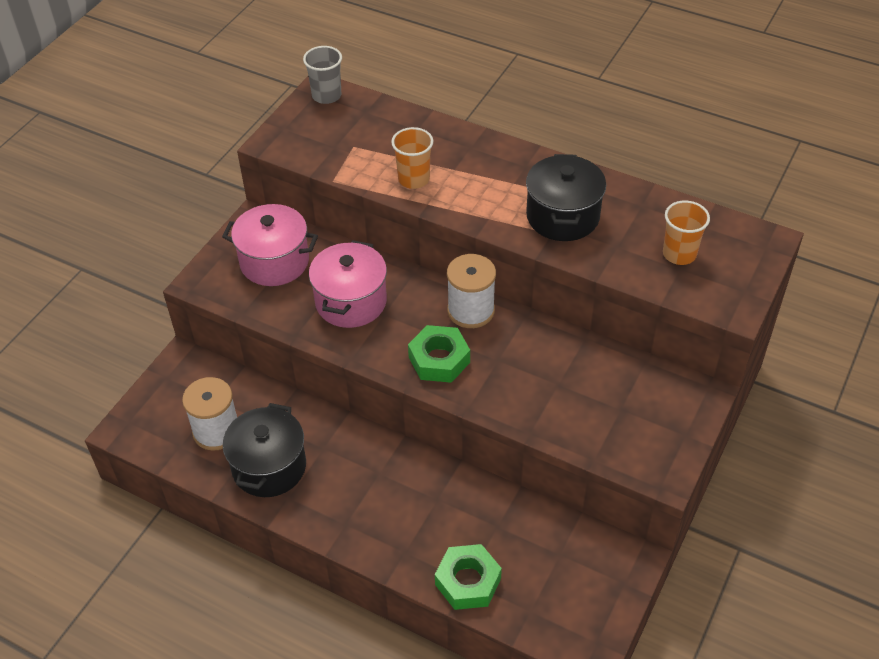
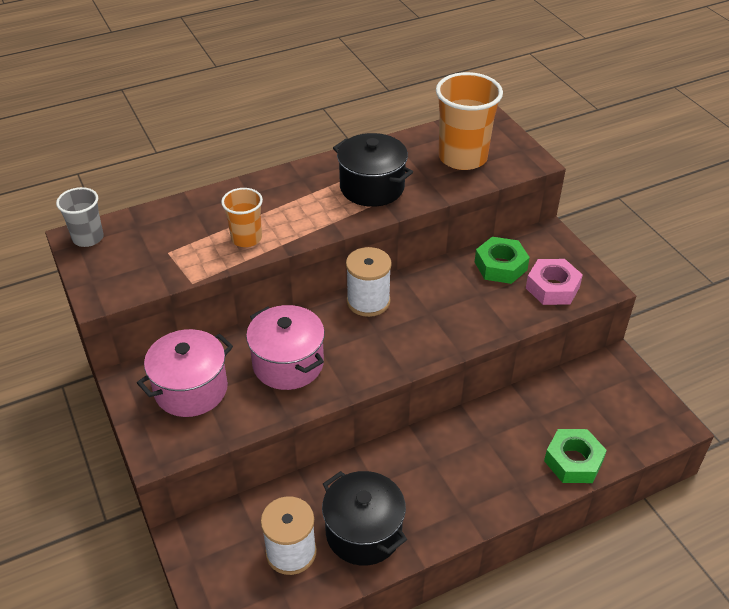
camera: 55 degrees left, 5 degrees down
green nut [408,325,470,383] -> green nut moved to [475,237,530,284]
orange cup [663,201,710,265] -> orange cup [436,72,503,170], size x1.76
none -> pink nut [526,259,583,305]

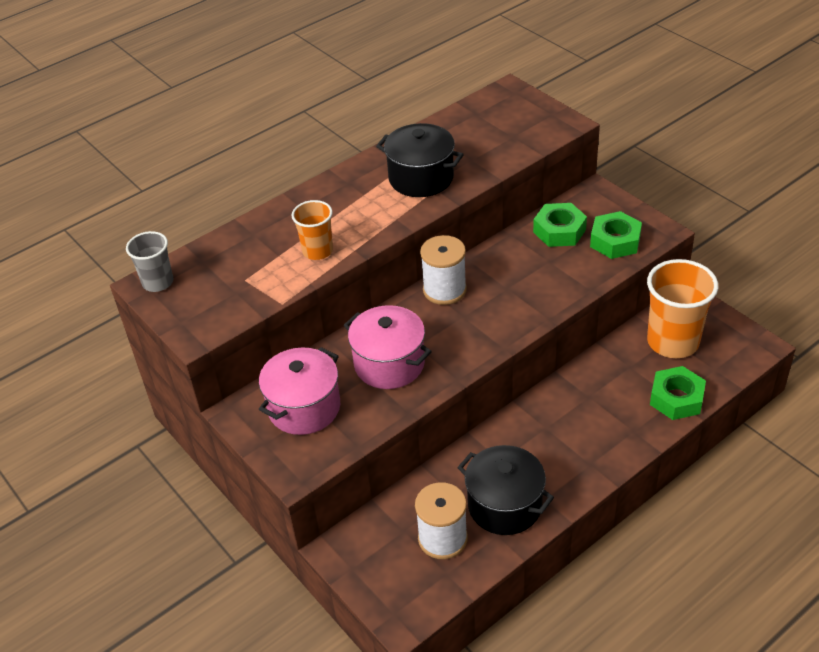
camera: 10 degrees left, 0 degrees up
orange cup [436,72,503,170] -> orange cup moved to [647,259,718,358]
pink nut [526,259,583,305] -> green nut [590,211,642,259]

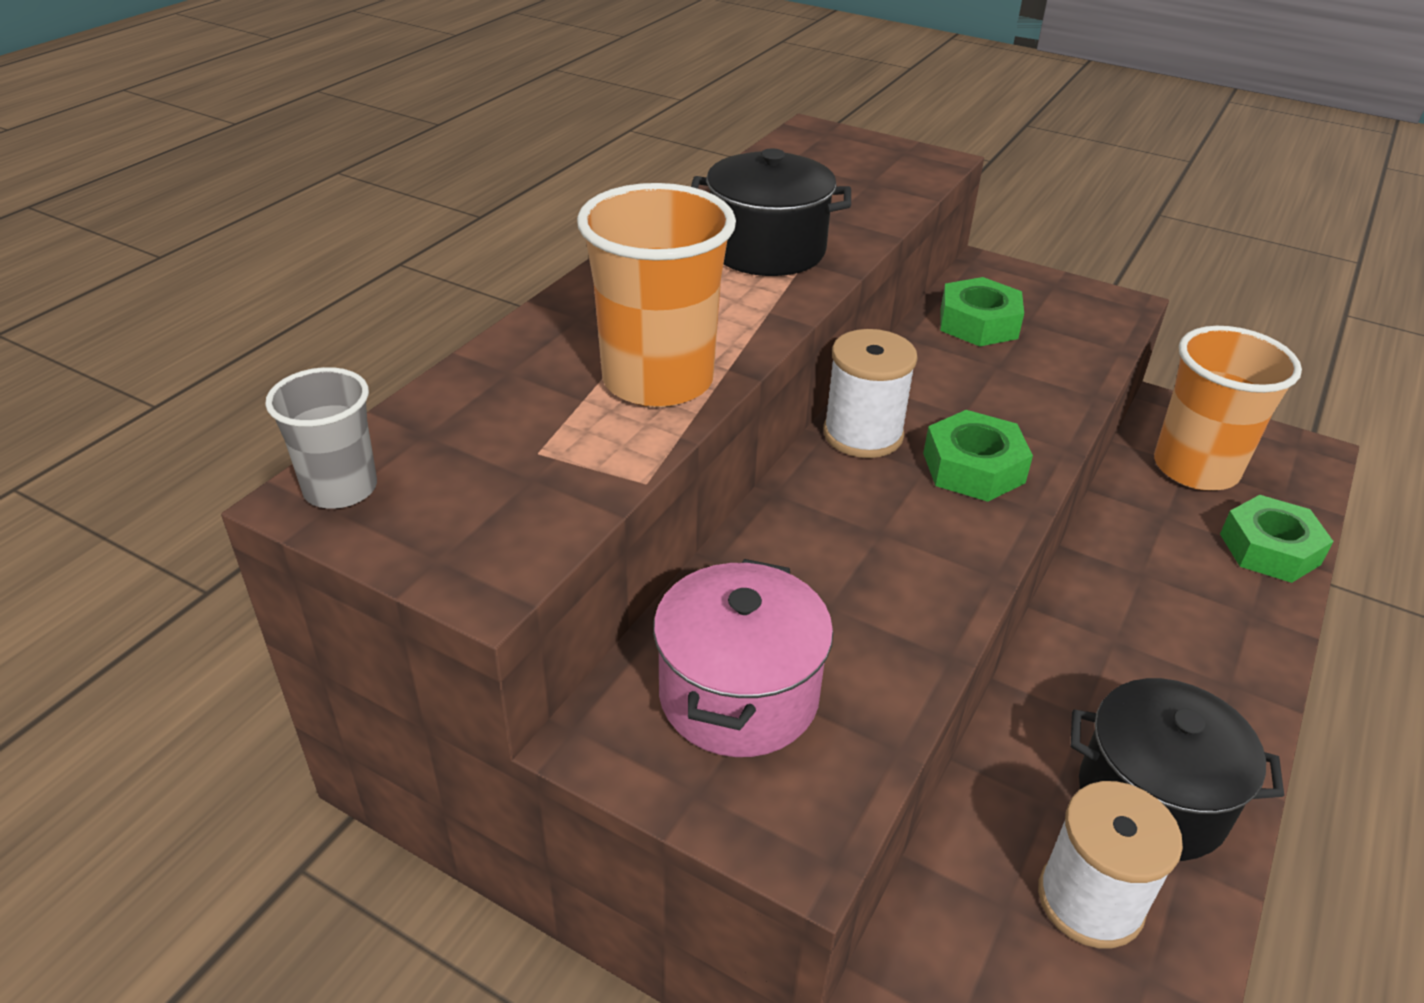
camera: 25 degrees left, 5 degrees down
orange cup [292,200,333,260] -> orange cup [577,183,736,407], size x1.76
pink pot [344,305,432,389] -> none
green nut [590,211,642,259] -> green nut moved to [923,410,1033,502]

